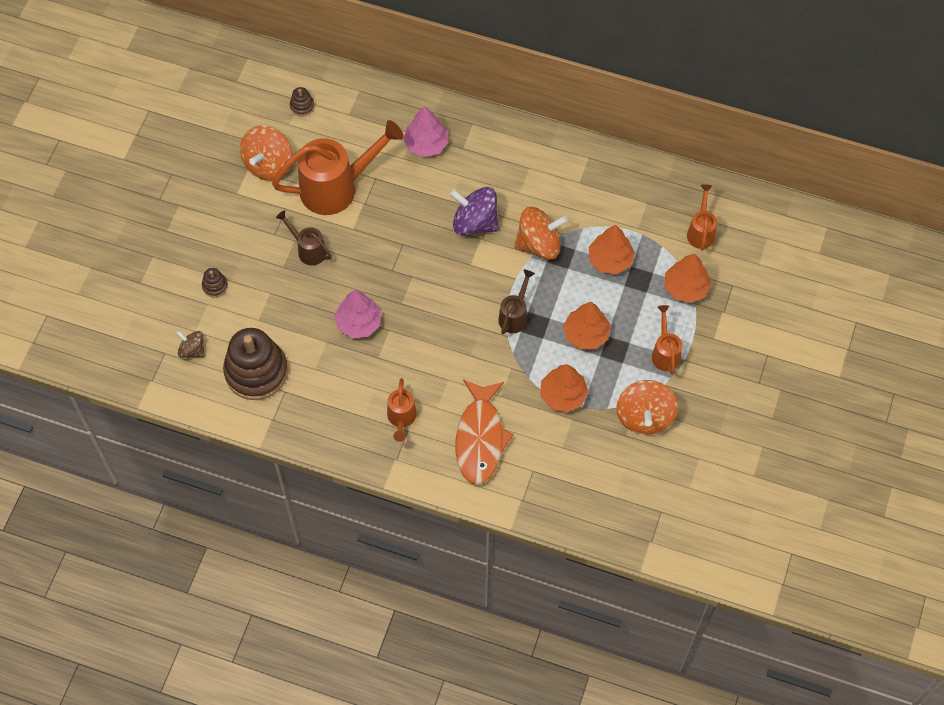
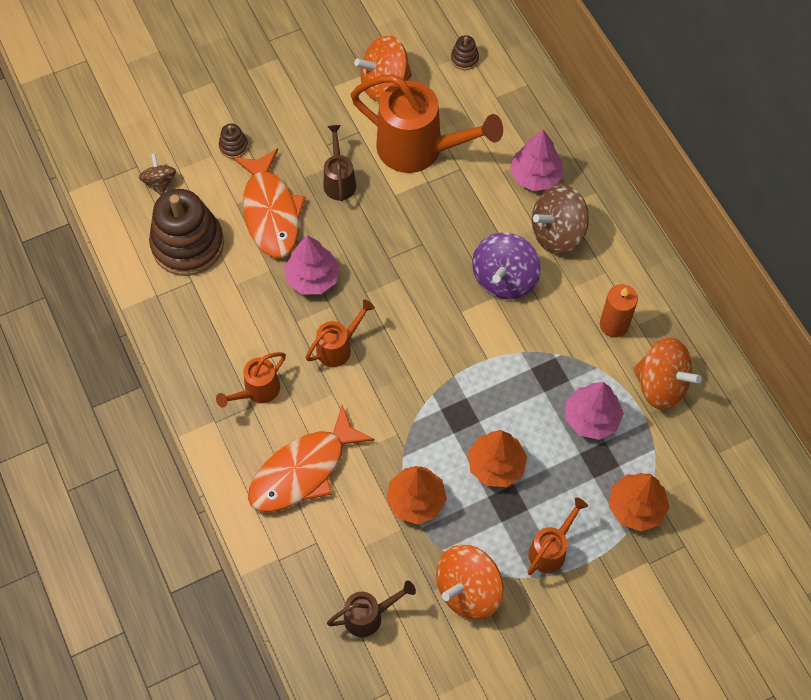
camera: 45 degrees right, 0 degrees up
purple spinning top [450,187,499,235] -> purple spinning top turned 135 degrees counterclockwise [472,232,541,300]
brown watering can [498,270,535,334] -> brown watering can moved to [327,580,416,637]
orange spinning top [514,207,568,260] -> orange spinning top moved to [633,337,702,410]
orange tree [589,225,635,274] -> pink tree [566,382,624,440]
orange watering can [687,184,717,251] -> orange watering can moved to [305,299,375,367]
none -> orange fish [233,148,306,258]
none -> brown spinning top [532,185,589,254]
none -> orange candle [600,284,638,338]

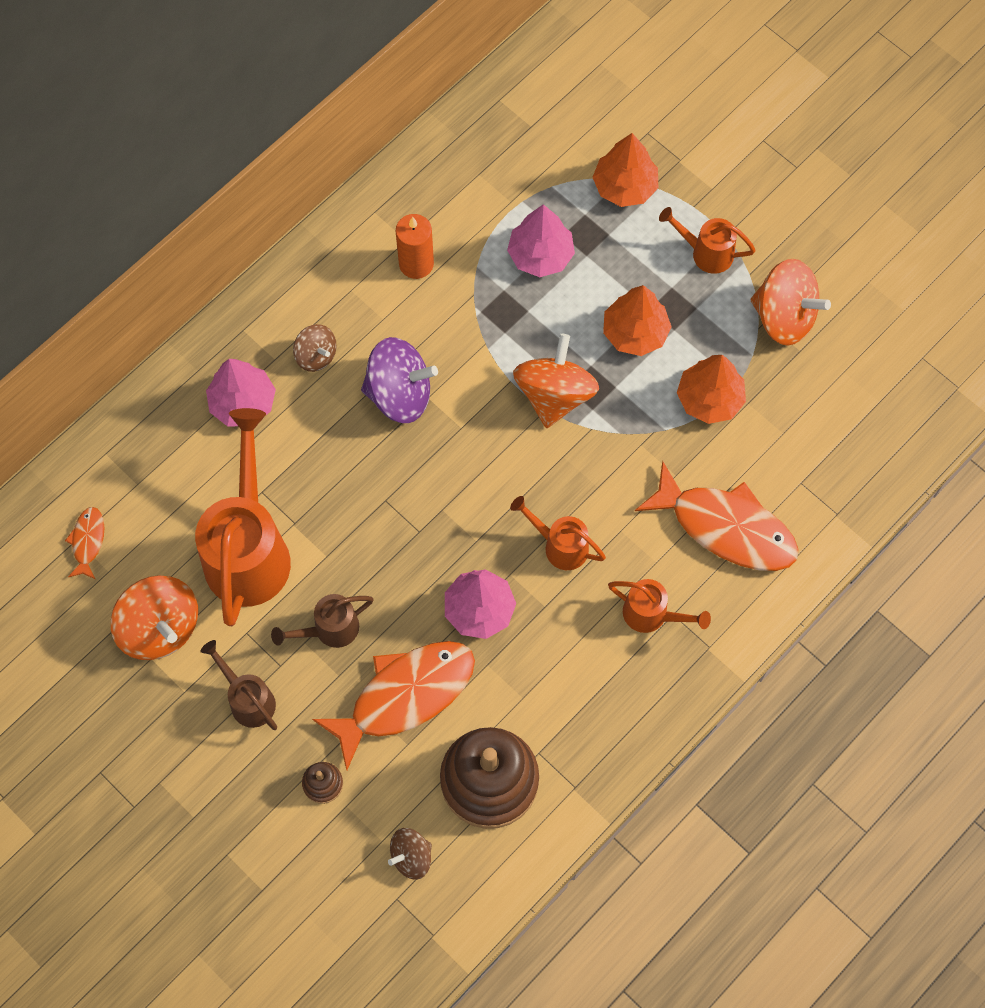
camera: 110 degrees left, 5 degrees up
brown watering can [327,580,416,637] -> brown watering can moved to [200,640,277,730]
brown stacking toy [451,35,479,70] -> orange fish [65,507,104,579]
brown spinning top [532,185,589,254] -> brown spinning top [293,324,336,372], size x0.56
orange spinning top [633,337,702,410] -> orange spinning top moved to [513,334,599,428]

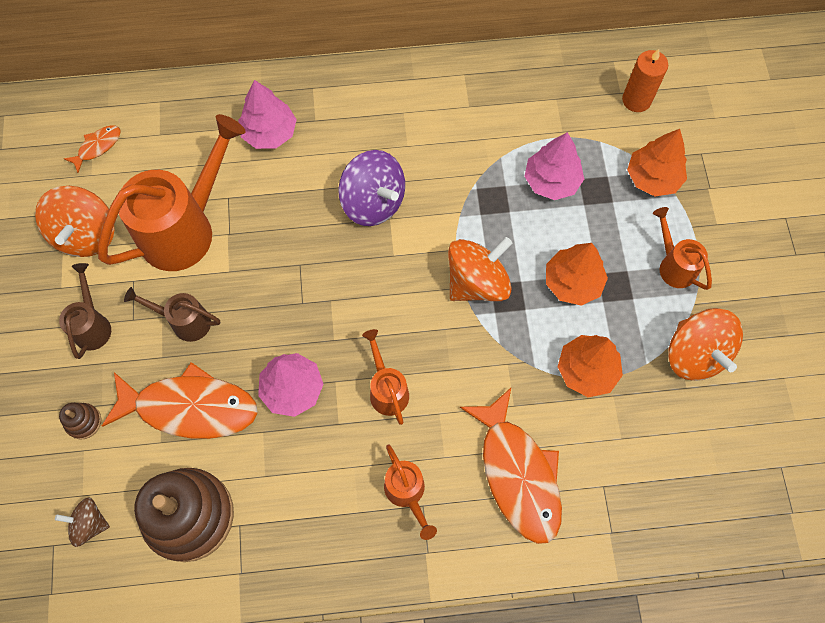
camera: 40 degrees right, 0 degrees up
brown spinning top [293,324,336,372] -> none
orange candle [396,214,434,279] -> orange candle moved to [622,49,668,112]

